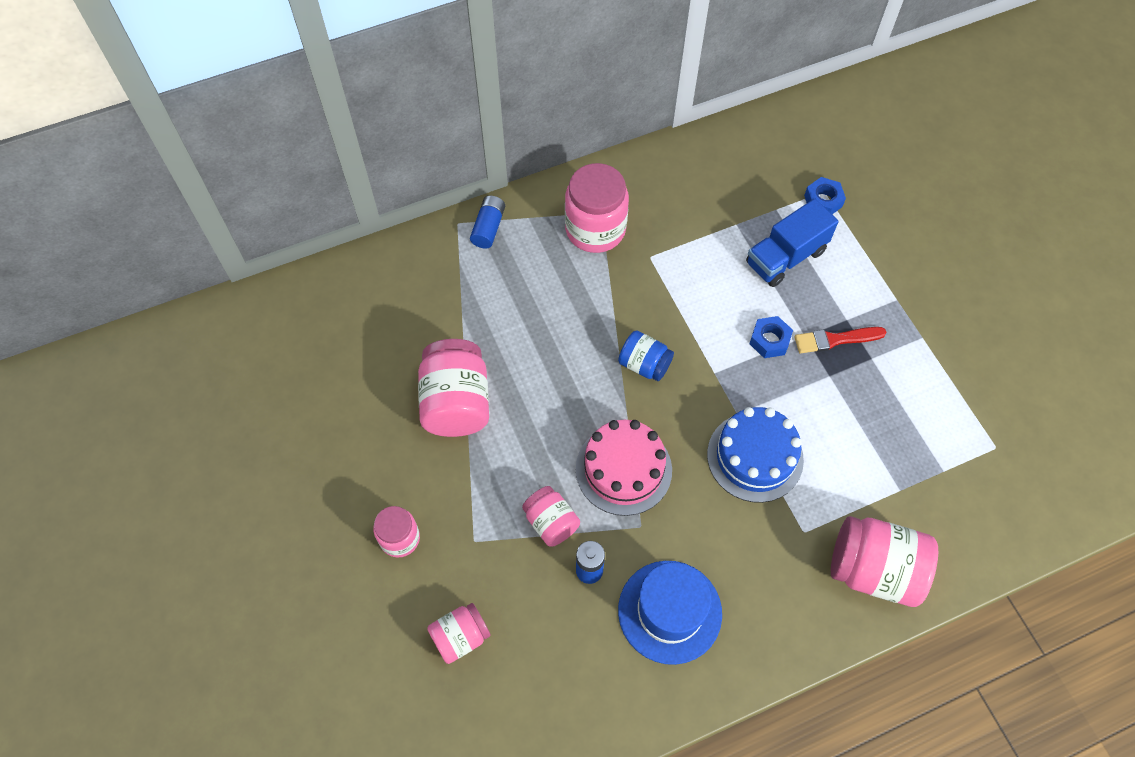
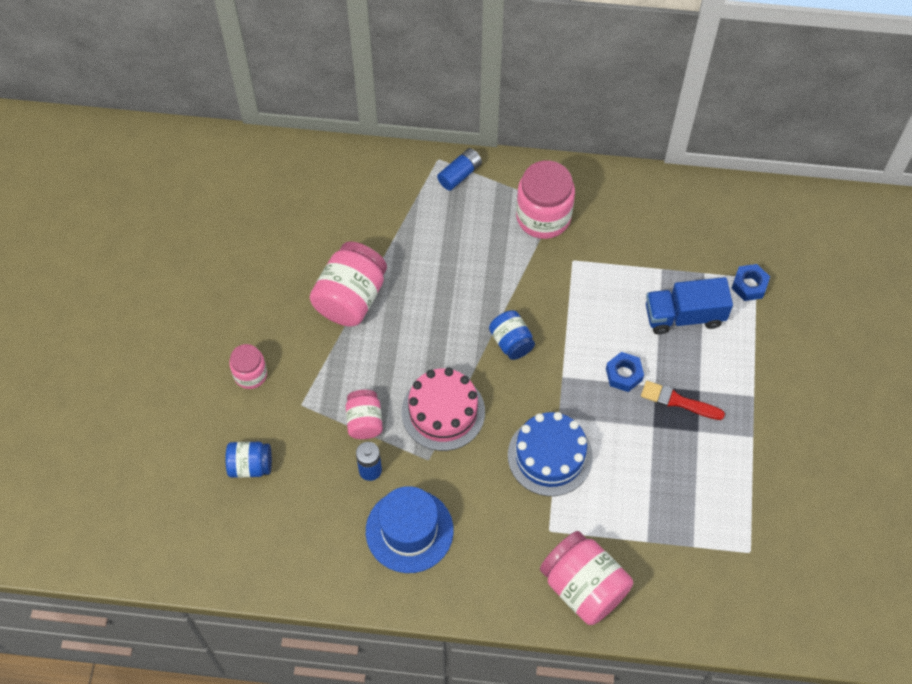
camera: 30 degrees right, 0 degrees up
pink jar [427,603,491,664] -> blue jar [225,442,272,478]

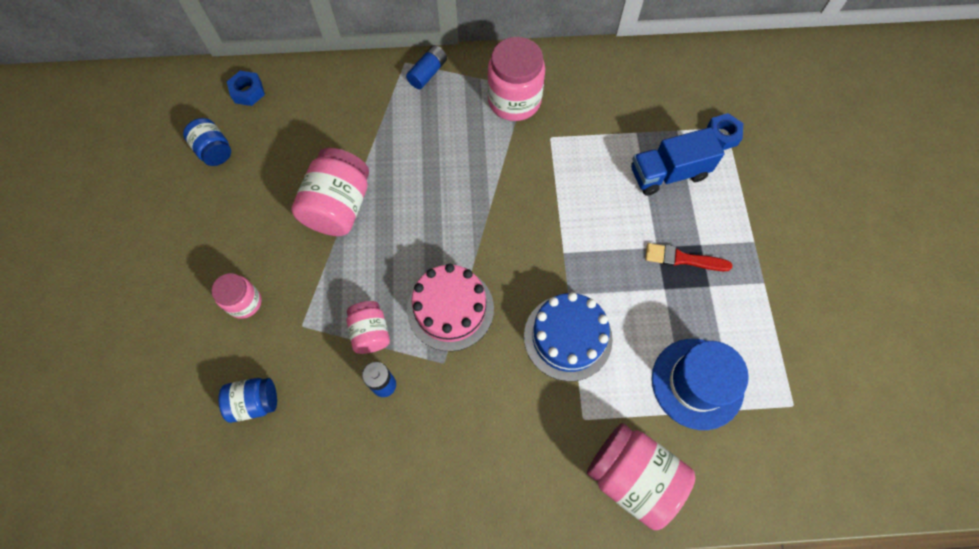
camera: 10 degrees left, 5 degrees up
blue hat [366,486,454,573] -> blue hat moved to [652,339,749,430]
blue jar [489,310,535,360] -> blue jar moved to [183,118,231,166]
blue nut [606,352,644,392] -> blue nut moved to [227,71,265,106]

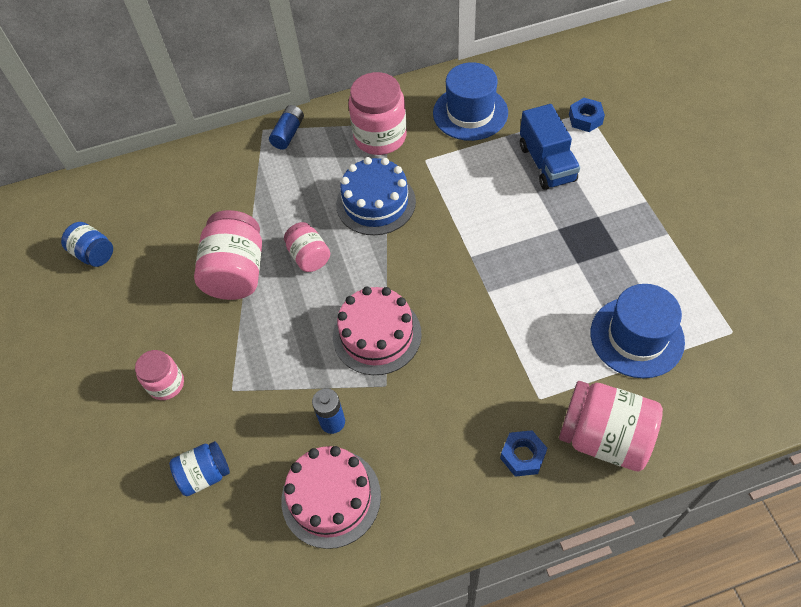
camera: 10 degrees left, 10 degrees down
blue nut [227,71,265,106] -> blue nut moved to [500,430,547,477]
pink jar [347,301,390,354] -> pink jar moved to [284,222,330,272]
blue cake [524,292,613,381] -> blue cake moved to [336,157,416,235]
blue truck [631,127,725,196] -> blue truck turned 75 degrees counterclockwise [520,104,580,190]
red brush [645,243,732,271] -> none
none -> pink cake [281,446,381,549]
none -> blue hat [433,62,508,141]

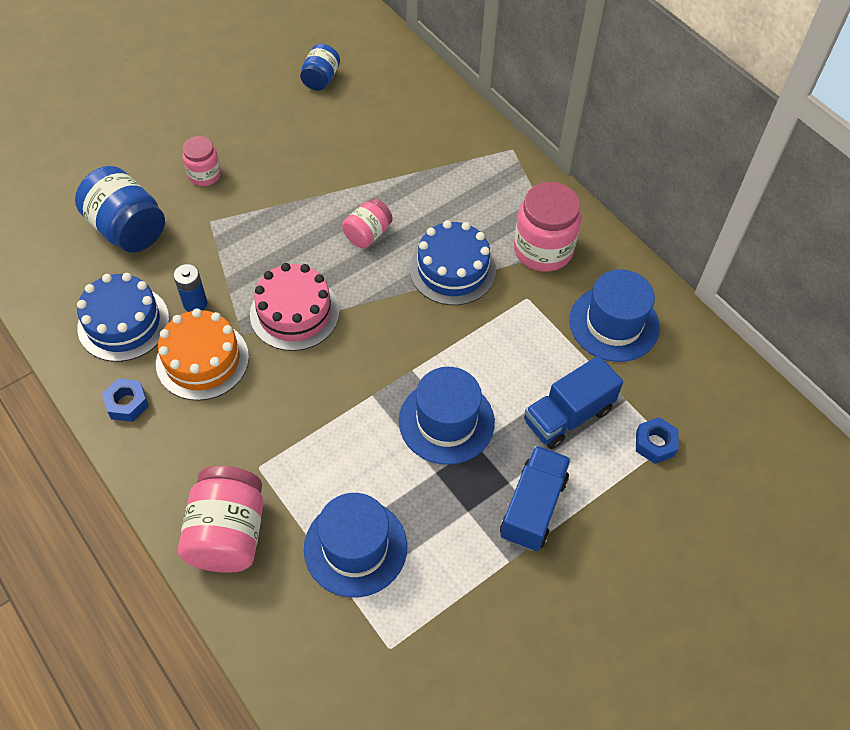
camera: 65 degrees right, 0 degrees up
blue jar [169,441,230,496] -> blue jar [75,166,165,253], size x1.73
pink jar [194,210,262,300] -> none
blue battery [269,105,304,150] -> none
pink cake [281,446,381,549] -> blue cake [77,273,169,362]
blue nut [500,430,547,477] -> blue nut moved to [102,378,149,422]
none -> orange cake [156,309,249,401]
none -> blue hat [399,367,495,465]
none -> blue truck [500,446,571,551]

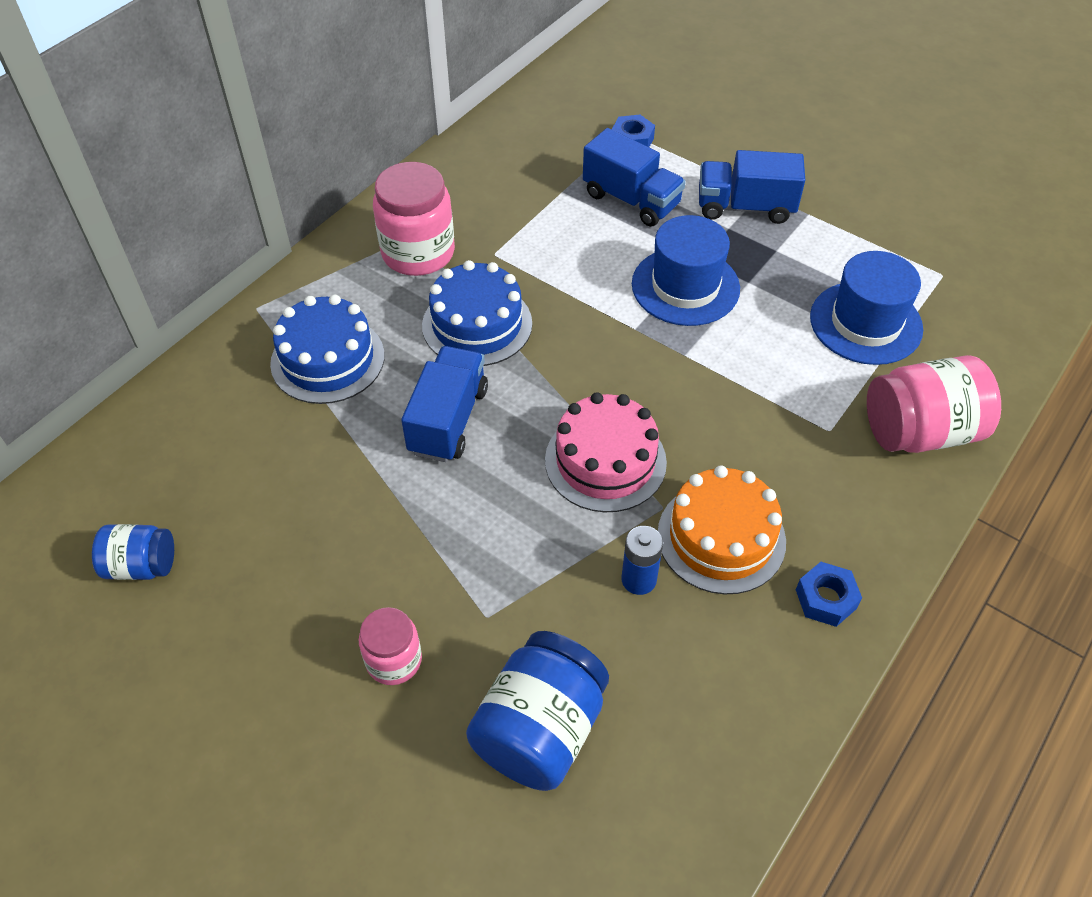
camera: 105 degrees left, 5 degrees down
blue cake [77,273,169,362] -> blue cake moved to [270,295,384,404]
pink jar [342,199,393,248] -> blue truck [401,346,488,462]
blue hat [569,269,660,362] -> none

